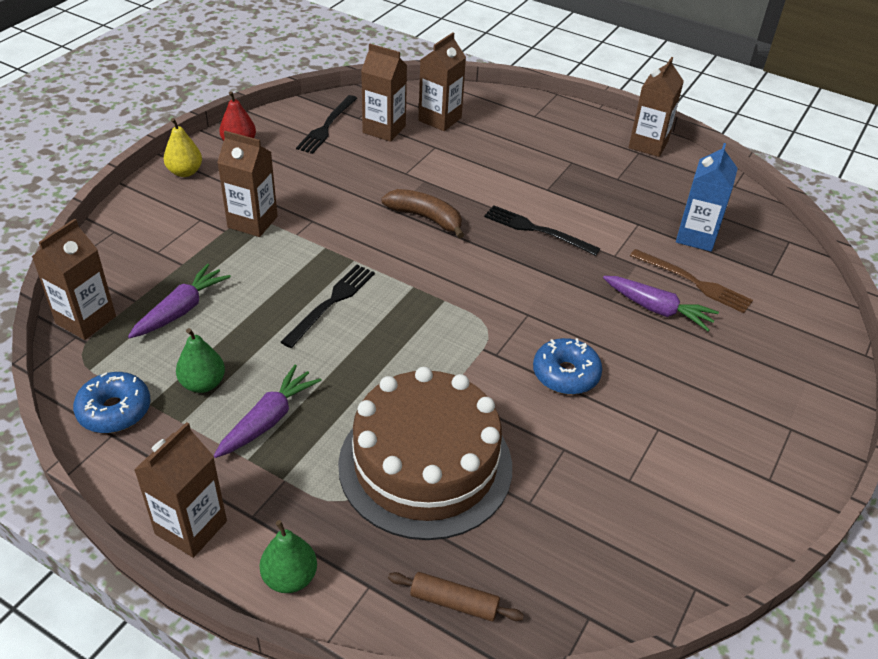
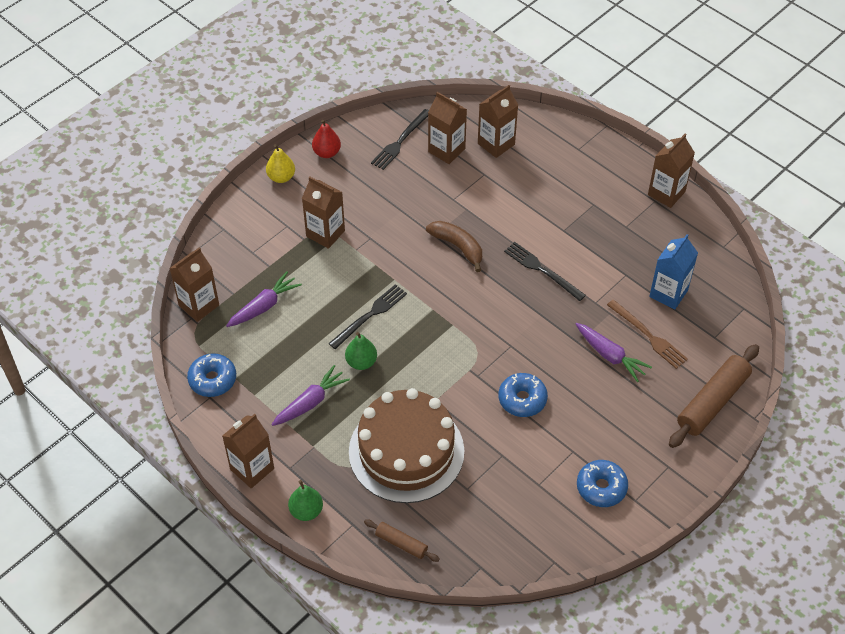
camera: 15 degrees right, 10 degrees up
green pear [176,328,225,393] -> green pear moved to [345,332,377,370]
none -> blue donut [577,460,628,507]
none -> brown rolling pin [669,344,759,448]

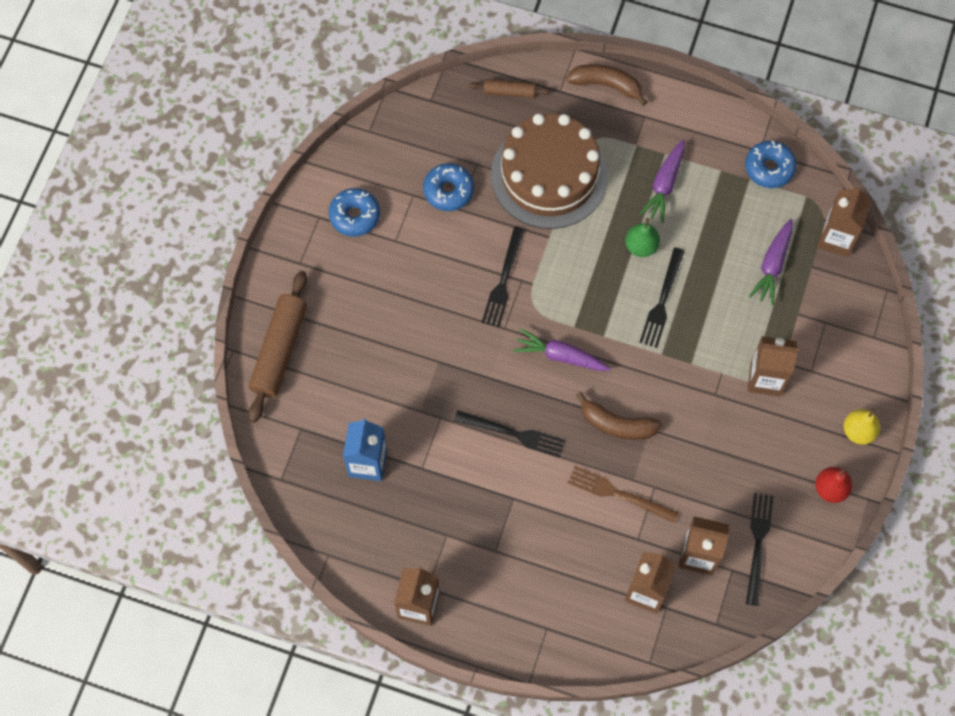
camera: 155 degrees right, 15 degrees up
brown carton [222,414,274,488] -> none
green pear [288,480,323,521] -> brown banana [566,64,647,106]
blue donut [499,373,548,417] -> blue donut moved to [423,163,474,211]
purple carrot [576,323,652,382] -> purple carrot moved to [513,328,610,371]
brown fork [607,300,688,369] -> brown fork moved to [568,466,679,523]
none -> black fork [482,227,525,327]

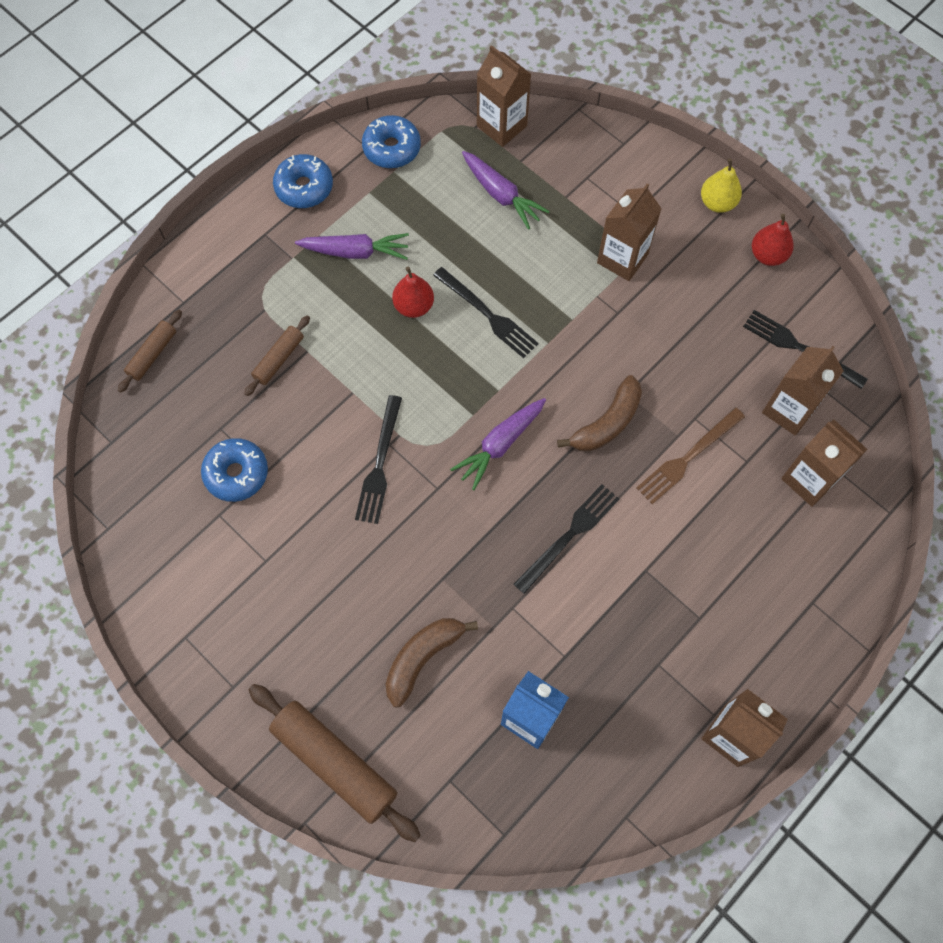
camera: 65 degrees left, 0 degrees up
blue donut [329,188,380,237] -> blue donut moved to [273,154,333,208]
black fork [482,227,525,327] -> black fork turned 60 degrees clockwise [355,395,402,524]
brown cake [491,114,608,229] -> brown rolling pin [244,315,310,396]
brown banana [566,64,647,106] -> brown banana moved to [386,618,478,708]
green pear [625,218,660,257] -> red pear [392,266,434,318]
purple carrot [639,140,685,223] -> purple carrot turned 45 degrees counterclockwise [295,233,409,260]

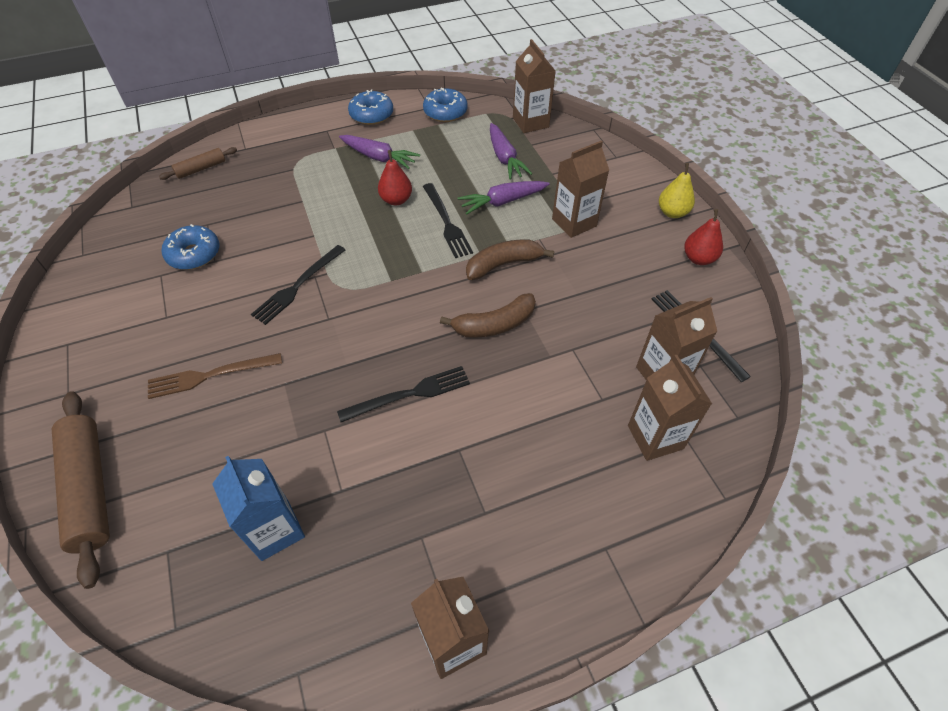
camera: 25 degrees right, 15 degrees down
brown rolling pin [244,315,310,396] -> none
brown banana [386,618,478,708] -> brown banana moved to [466,240,554,280]
purple carrot [450,398,546,490] -> purple carrot moved to [457,181,550,215]
brown fork [636,407,745,505] -> brown fork moved to [148,353,282,399]

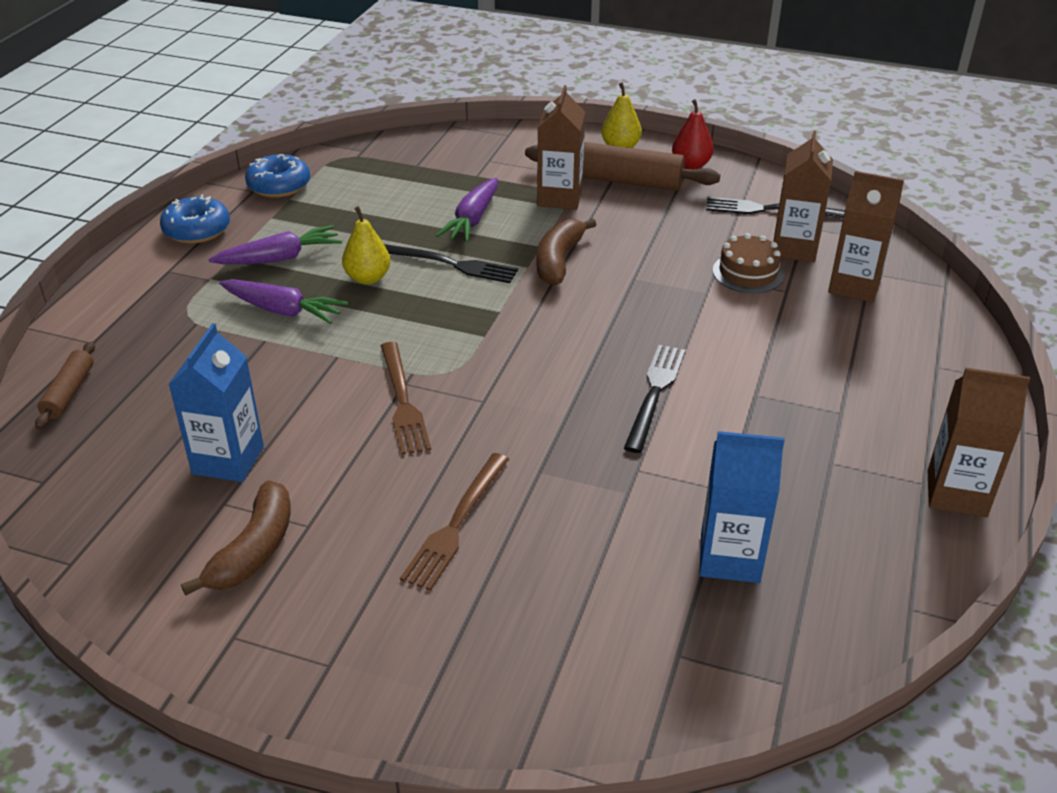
camera: 50 degrees left, 15 degrees down
brown rolling pin [52,391,110,589] -> brown rolling pin moved to [525,142,720,191]
blue donut [162,224,219,270] -> blue carton [168,323,264,482]
black fork [251,245,345,325] -> brown fork [381,342,431,455]
red pear [378,150,412,205] -> yellow pear [342,206,391,284]
brown banana [440,293,536,338] -> brown banana moved to [181,480,291,596]
purple carrot [490,123,532,180] -> purple carrot moved to [219,279,348,324]
brown carton [513,39,556,133] -> none
none -> brown cake [713,233,784,293]

